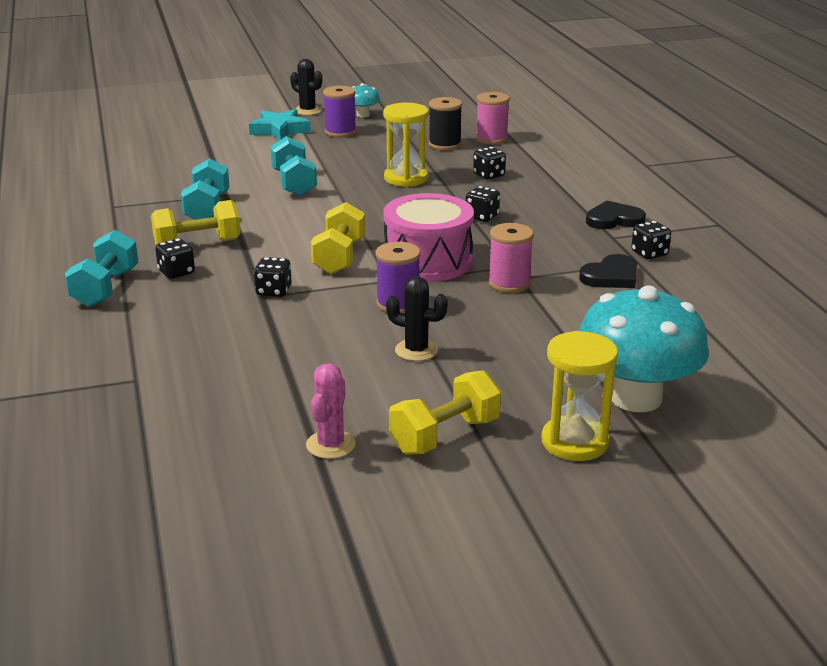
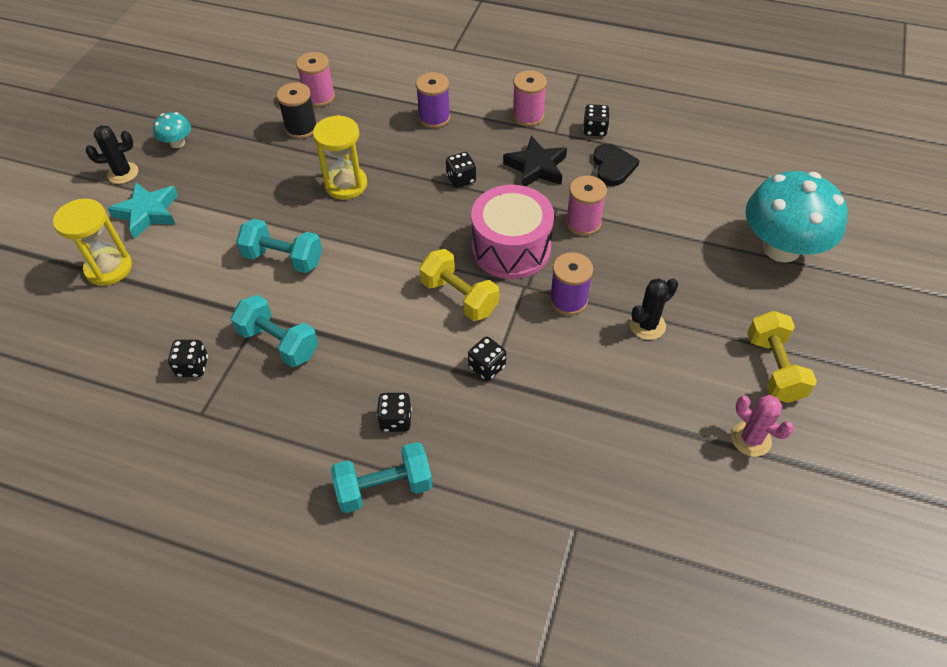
camera: 55 degrees left, 25 degrees up
turquoise dumbbell [65,230,138,307] -> turquoise dumbbell turned 60 degrees counterclockwise [331,442,433,513]
yellow dumbbell [151,200,240,245] -> none
purple spool [323,86,357,137] -> purple spool moved to [416,72,451,128]
black dice [473,147,506,180] -> black dice moved to [168,340,208,377]
yellow hourglass [542,331,618,461] -> yellow hourglass moved to [53,198,132,286]
black heart [586,201,646,229] -> pink spool [512,70,547,127]
none -> black star [503,136,567,186]

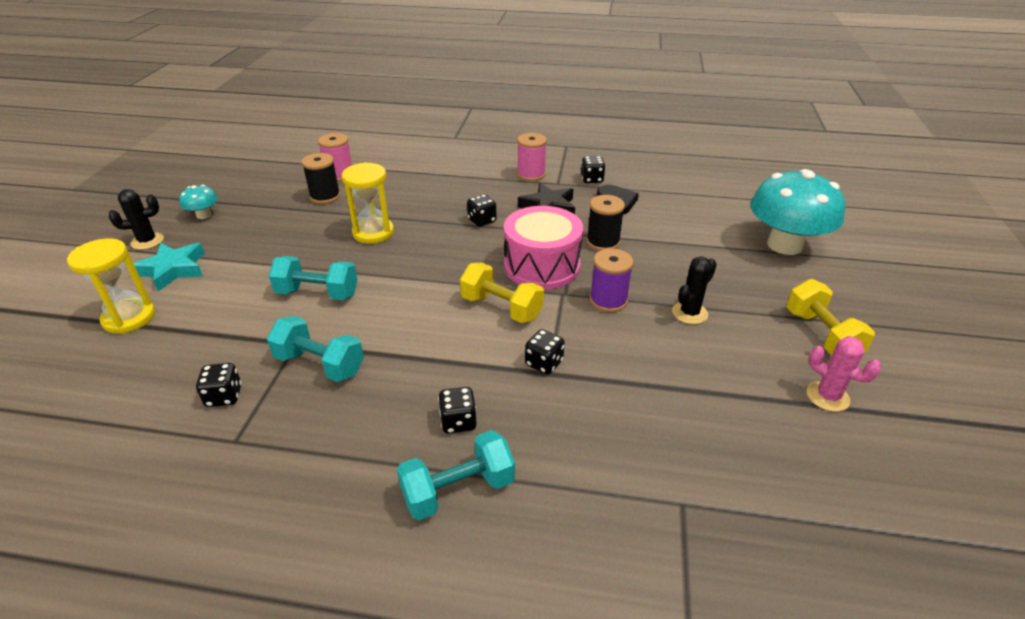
camera: 10 degrees left, 15 degrees down
purple spool [416,72,451,128] -> none
pink spool [566,176,607,236] -> black spool [586,195,625,251]

